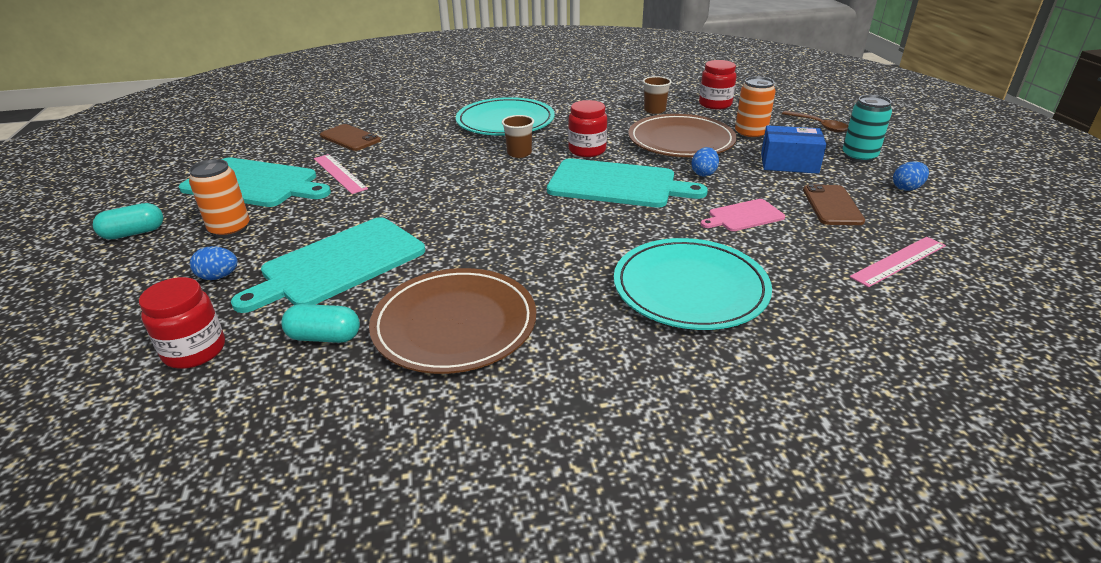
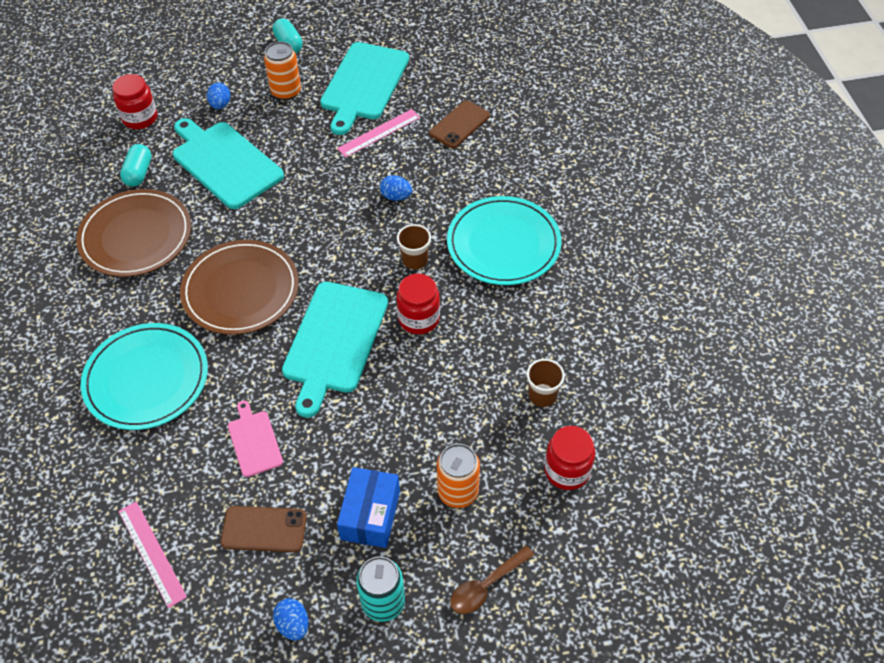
camera: 90 degrees right, 20 degrees up
brown plate [628,114,737,157] -> brown plate moved to [180,240,299,335]
blue egg [692,147,719,176] -> blue egg moved to [380,175,412,201]

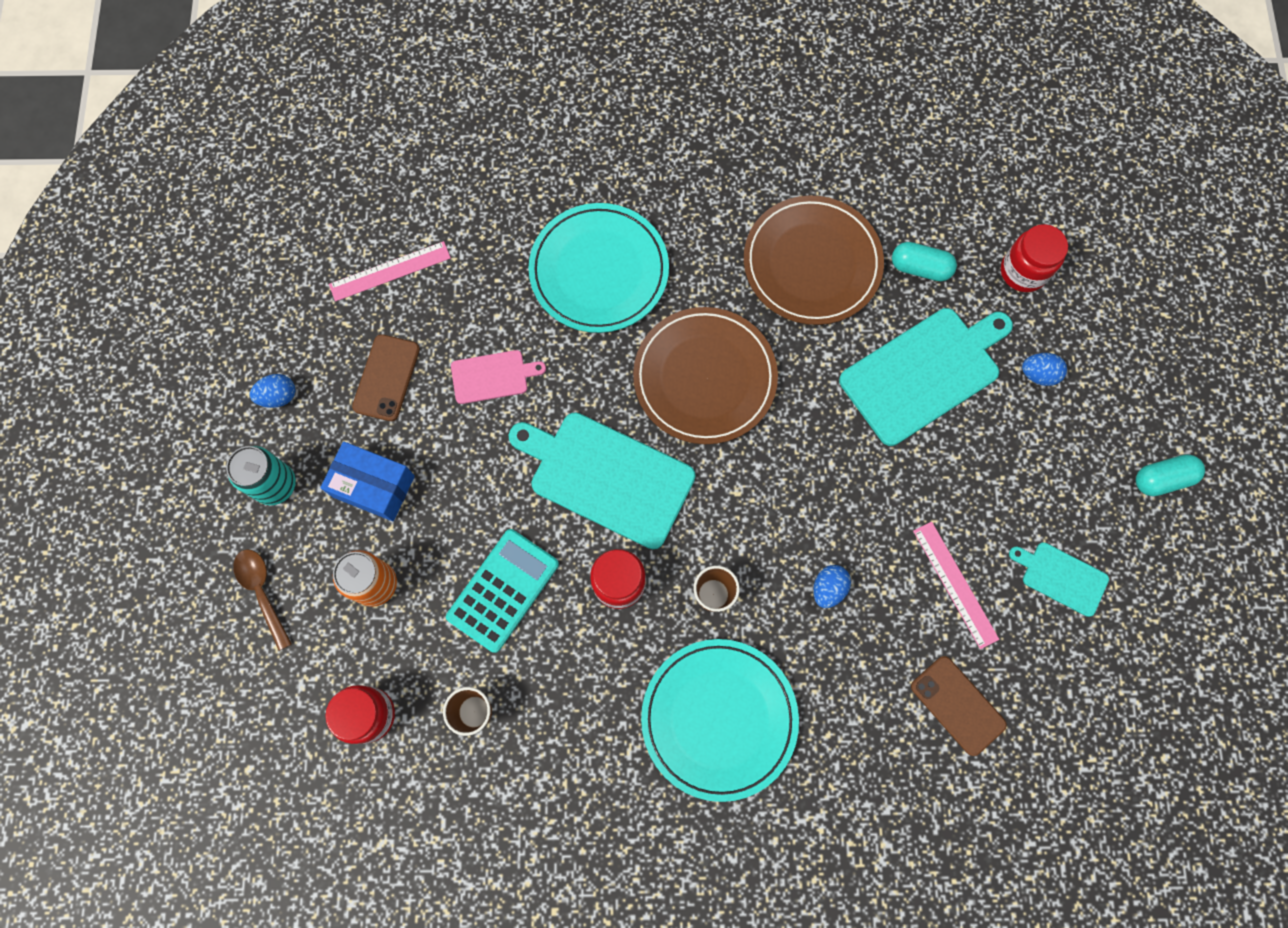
camera: 100 degrees right, 20 degrees up
orange can [264,41,301,101] -> none
turquoise cutting board [320,42,409,135] -> turquoise cutting board [1009,542,1109,617], size x0.51
none -> turquoise calculator [446,529,559,653]

